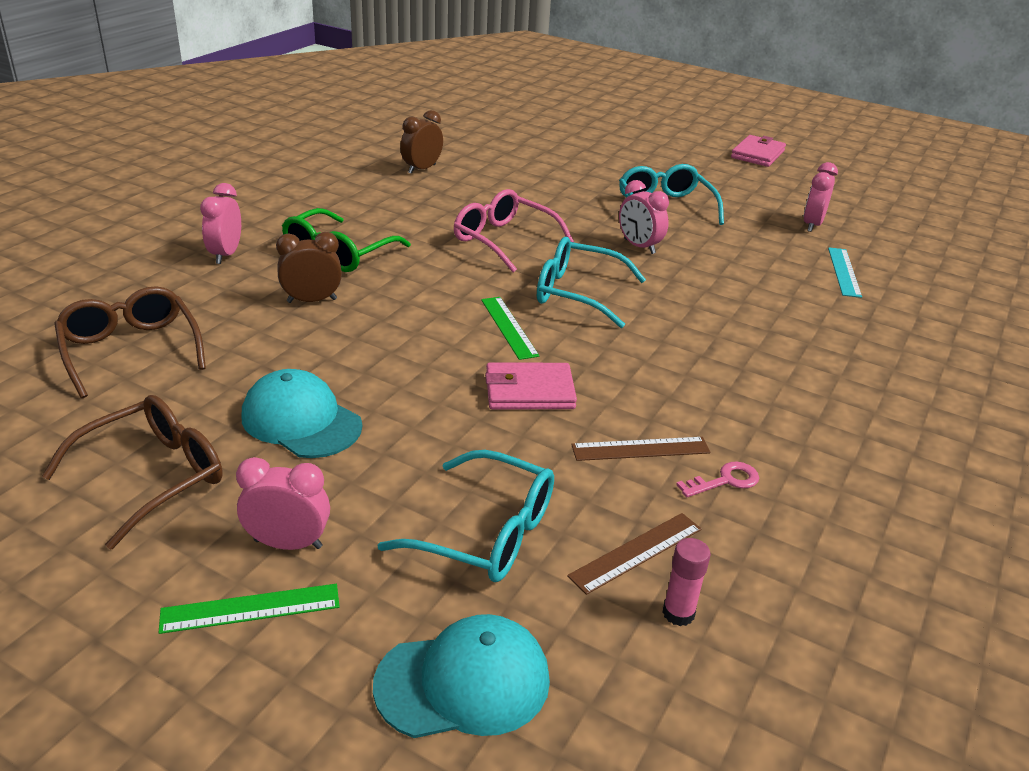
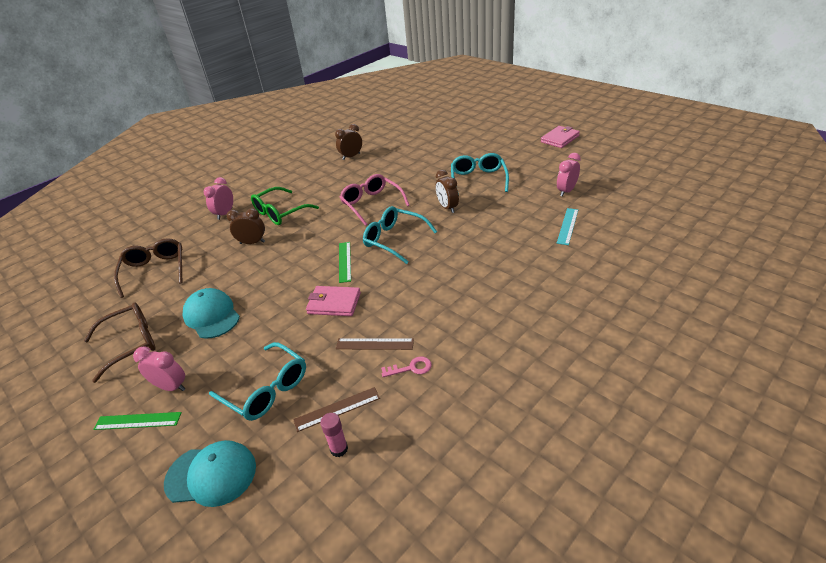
camera: 20 degrees right, 5 degrees up
pink clock [619,180,669,254] -> brown clock [435,170,459,213]

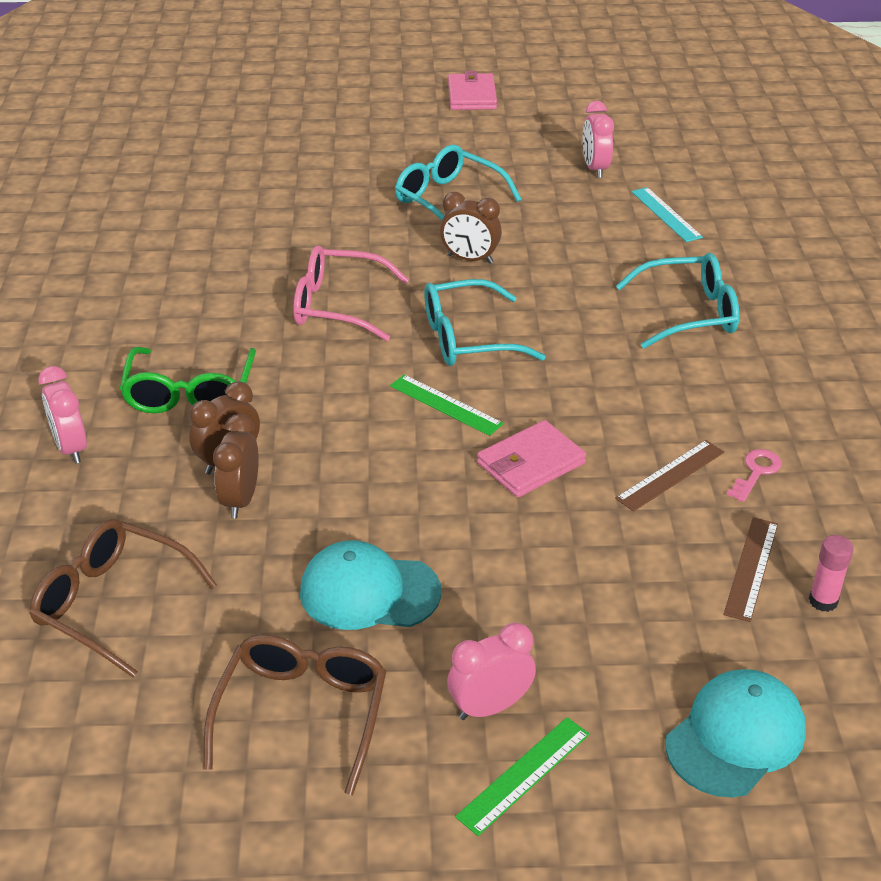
camera: 50 degrees left, 0 degrees up
turquoise glasses [209,342,306,421] -> turquoise glasses moved to [616,253,739,349]
brown clock [335,124,362,160] -> brown clock moved to [213,414,259,518]

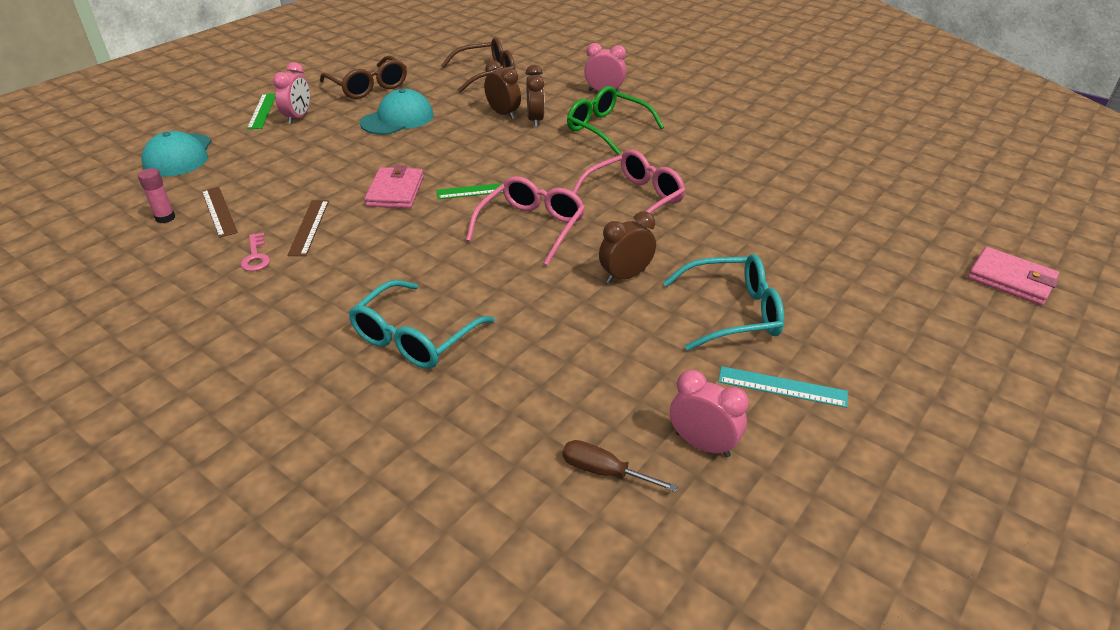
camera: 130 degrees right, 0 degrees up
turquoise glasses [424,279,546,366] -> pink glasses [466,176,585,266]
pink wallet [448,71,497,110] -> pink wallet moved to [968,247,1059,306]
turquoise ruler [631,187,703,242] -> turquoise ruler moved to [718,366,848,408]
none -> brown screwdriver [563,440,678,492]

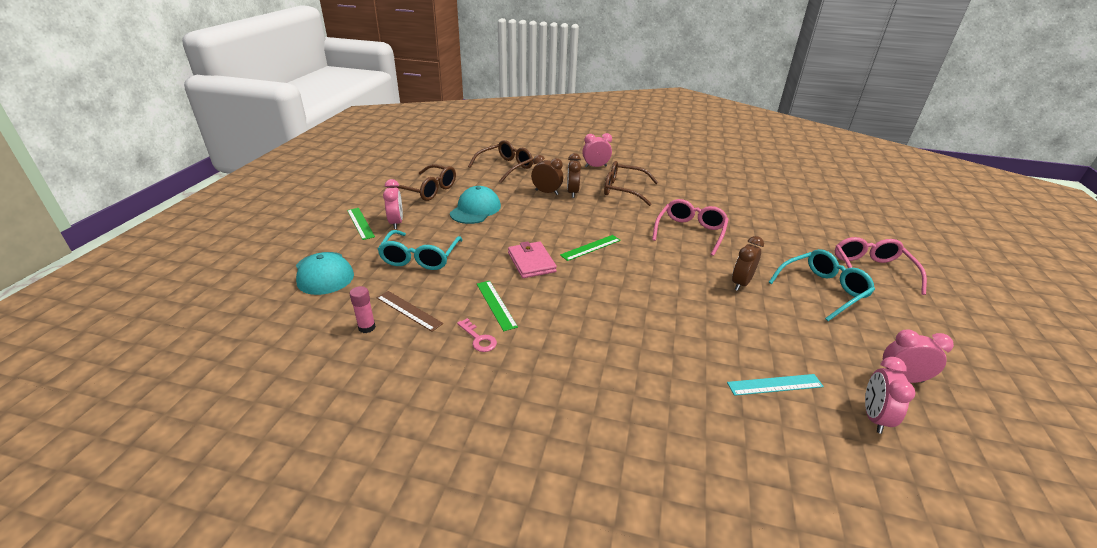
camera: 25 degrees left, 5 degrees down
brown ruler [287,200,329,256] -> green ruler [477,281,518,331]
turquoise glasses [348,280,495,369] -> turquoise glasses moved to [377,230,463,270]
pink glasses [466,176,585,266] -> pink glasses moved to [835,237,927,295]
brown clock [525,65,545,127] -> brown clock turned 150 degrees counterclockwise [567,153,581,198]
brown screwdriver [563,440,678,492] -> pink clock [865,357,916,434]
green glasses [567,86,664,155] -> brown glasses [604,161,658,206]
turquoise ruler [718,366,848,408] -> turquoise ruler moved to [727,374,824,396]
pink wallet [968,247,1059,306] -> none

